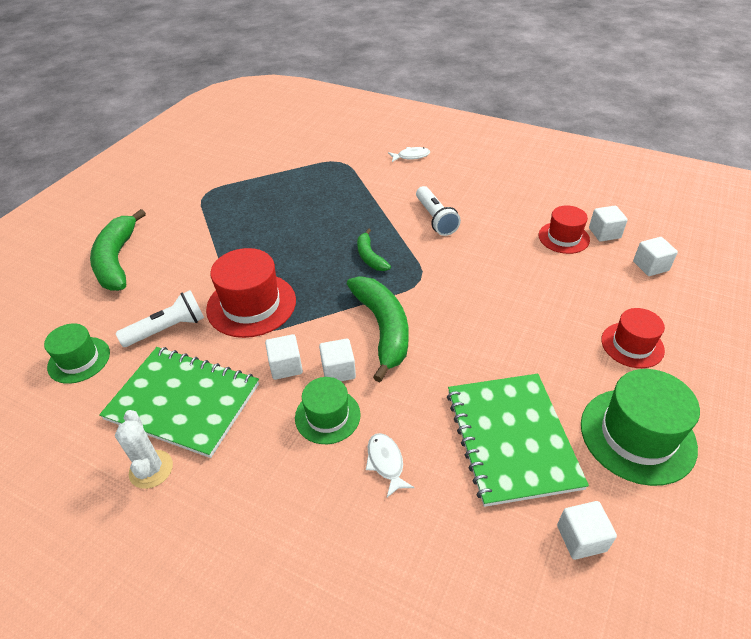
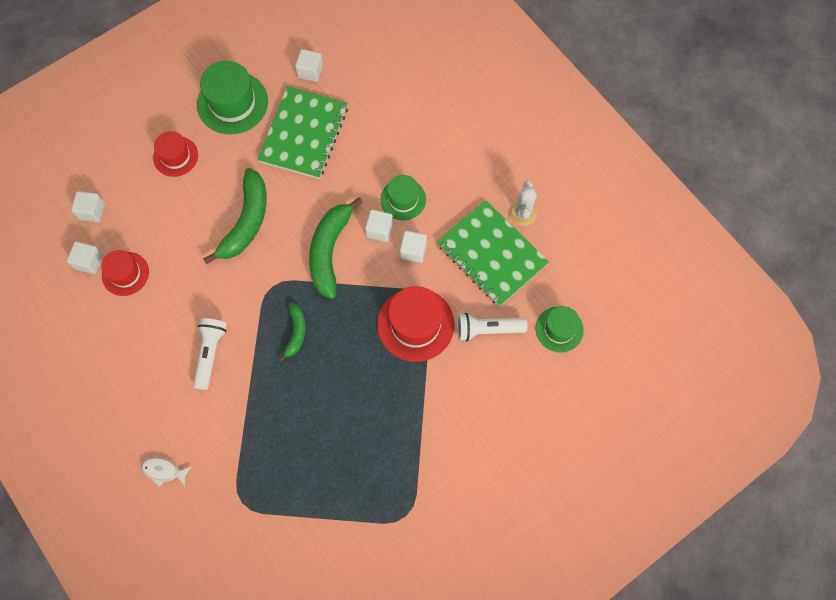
camera: 155 degrees left, 25 degrees up
green banana [90,209,146,291] -> green banana moved to [203,168,267,264]
white fish [366,433,414,497] -> none

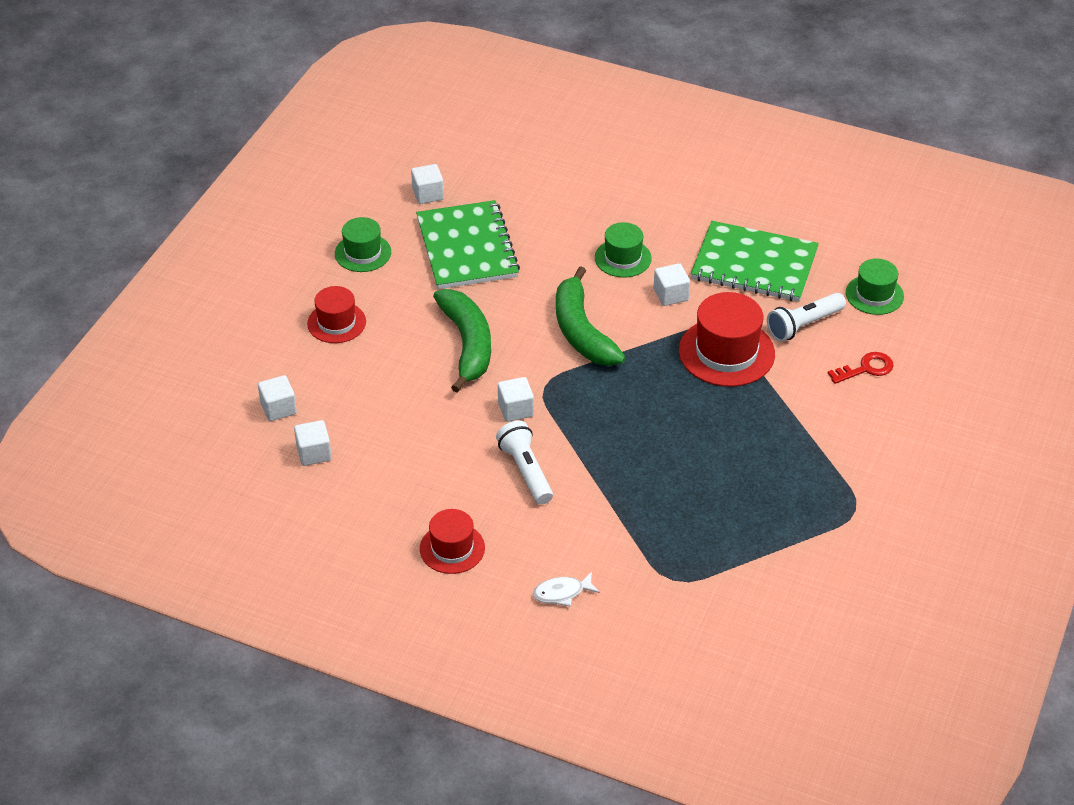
camera: 30 degrees left, 25 degrees down
red hat [101,250,149,296] -> red hat moved to [420,509,485,574]
green hat [197,61,268,134] -> green hat [335,217,391,272], size x0.62
green banana [279,303,306,362] -> none
white cube [365,209,393,242] -> white cube moved to [498,377,534,422]
white cactus [509,181,537,226] -> none
none -> red key [828,352,893,384]

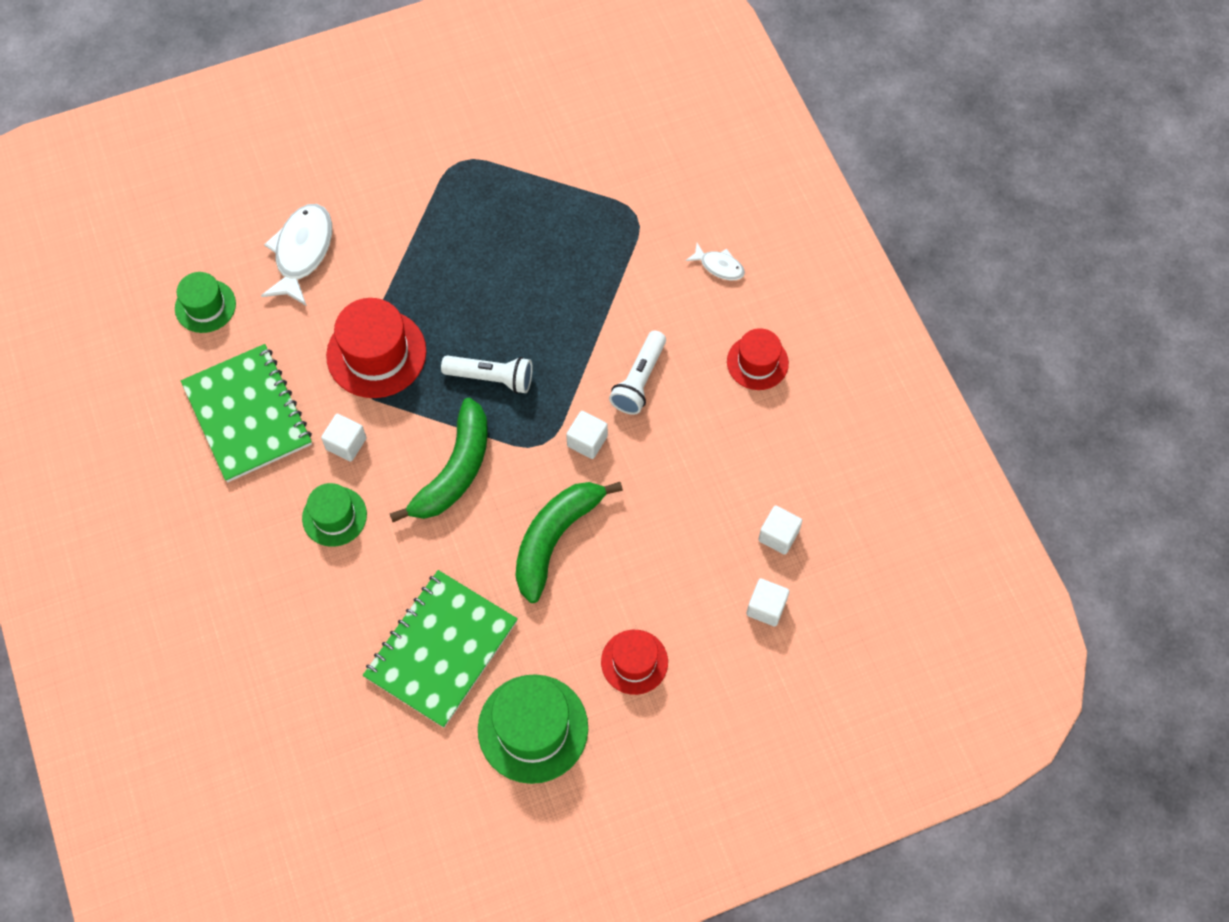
camera: 135 degrees left, 20 degrees up
green hat [335,217,391,272] -> green hat [478,674,588,784], size x1.62
white cube [411,164,444,204] -> none
white flashlight [767,293,846,342] -> white flashlight moved to [441,356,533,394]
red key [828,352,893,384] -> white fish [261,204,332,306]

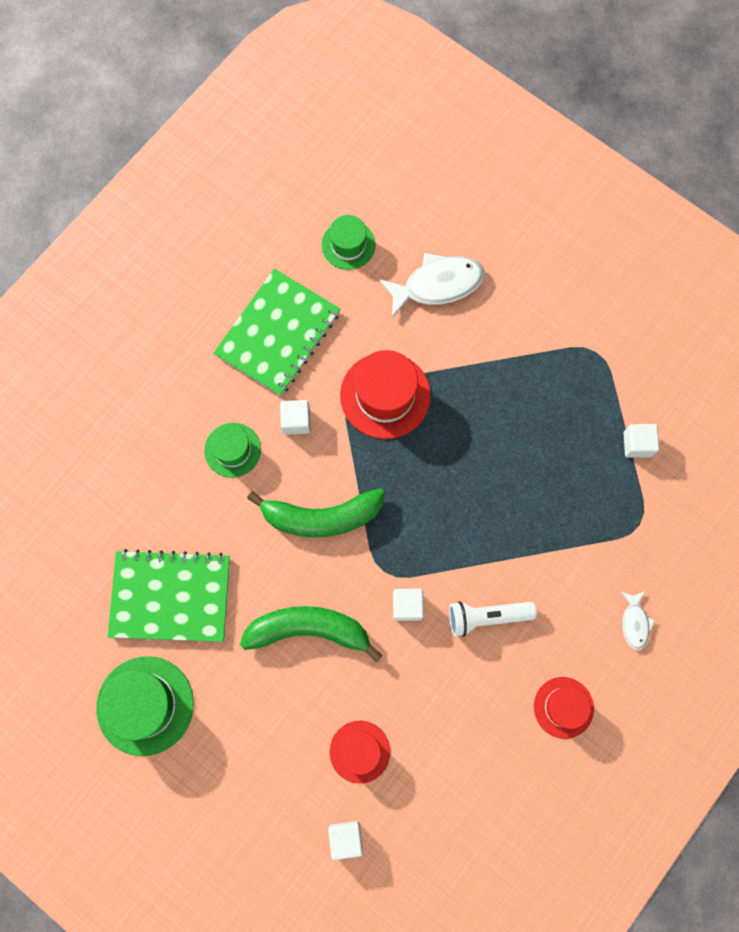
camera: 60 degrees right, 10 degrees up
white flashlight [441,356,533,394] -> none
red hat [601,630,668,695] -> red hat moved to [330,721,390,784]
white cube [758,506,802,555] -> white cube moved to [624,424,659,458]

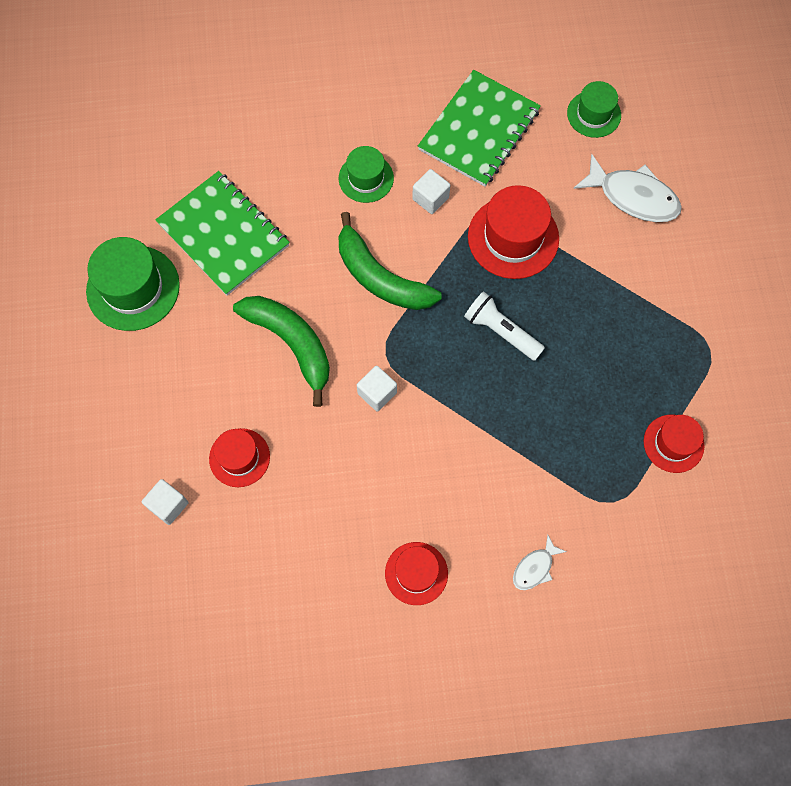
camera: 45 degrees right, 5 degrees down
green notebook [213,269,340,396] -> green notebook turned 45 degrees counterclockwise [418,70,541,187]
white flashlight [449,601,536,637] -> white flashlight moved to [464,291,545,361]
white cube [624,424,659,458] -> red hat [644,415,705,473]

